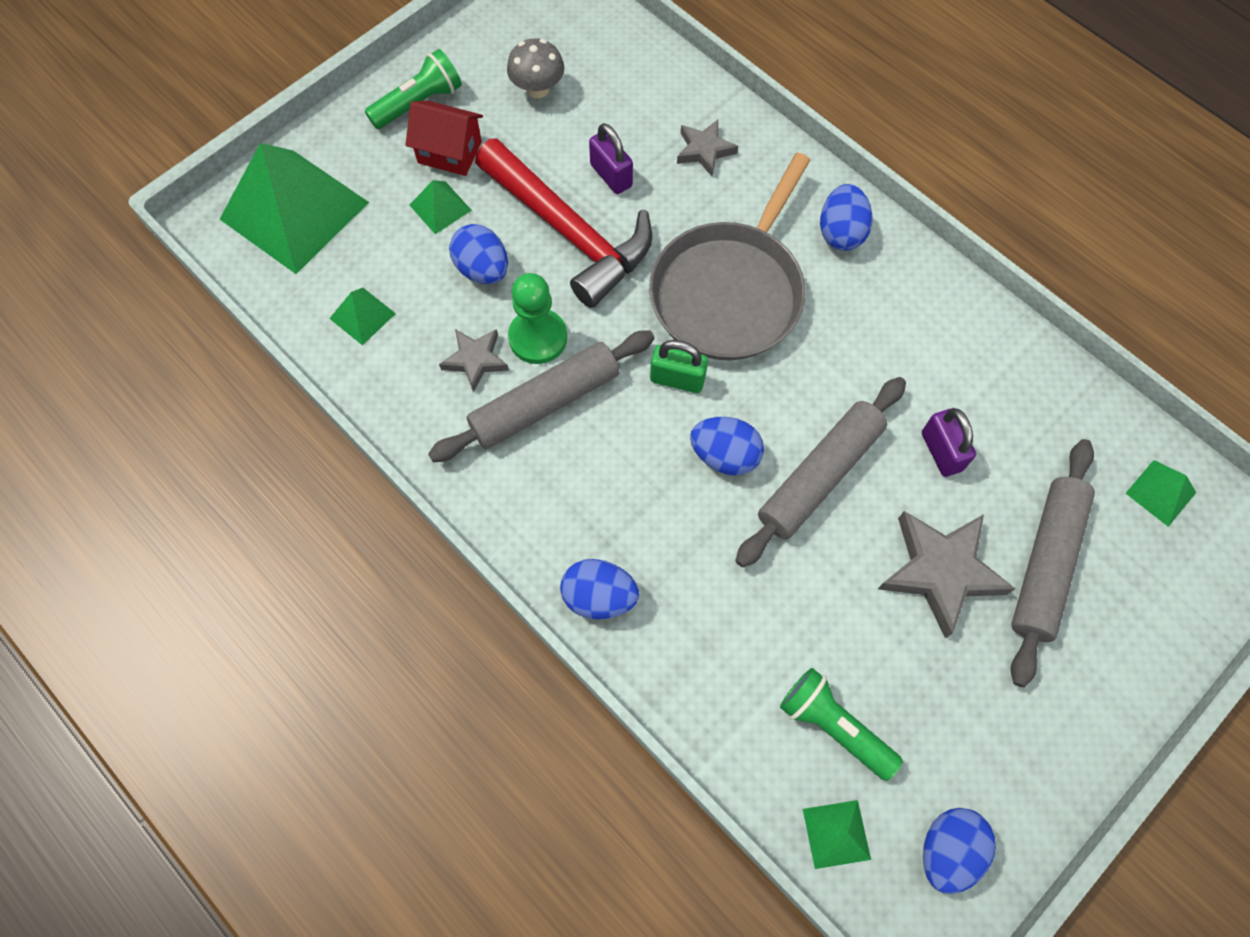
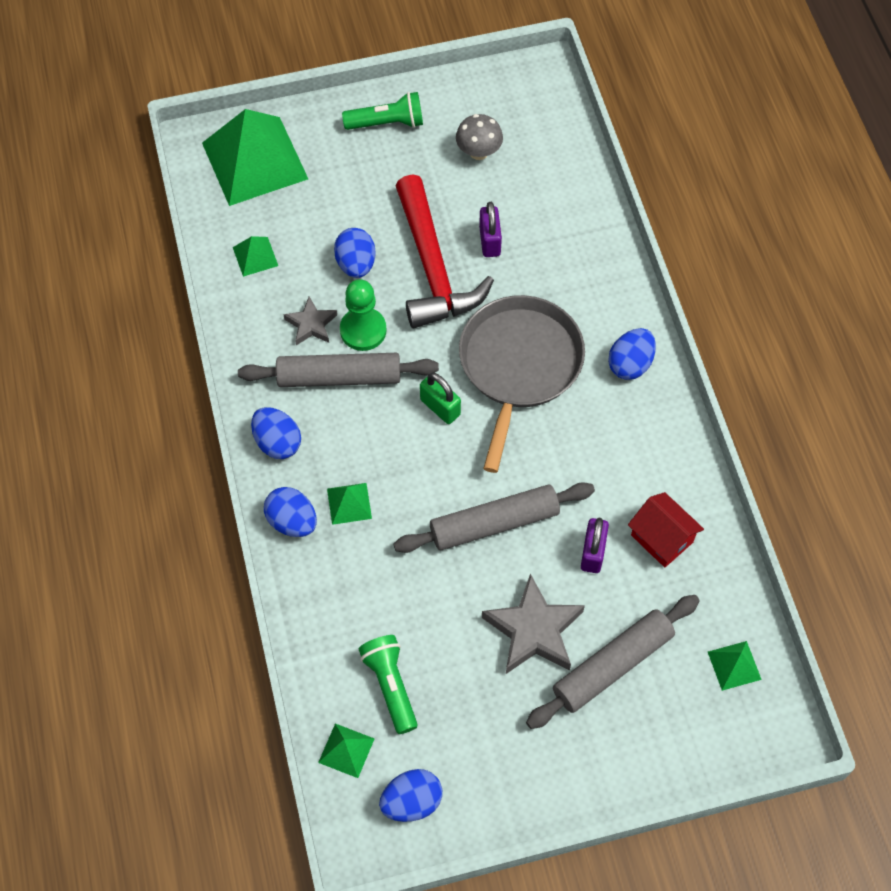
camera: 30 degrees right, 5 degrees down
red house [405,101,483,176] -> red house moved to [628,492,704,567]
green pyramid [410,180,472,234] -> green pyramid moved to [327,483,372,525]
grey pan [649,153,810,360] -> grey pan turned 135 degrees clockwise [459,295,585,473]
grey star [677,120,738,176] -> none
blue egg [690,417,764,476] -> blue egg moved to [251,407,301,459]

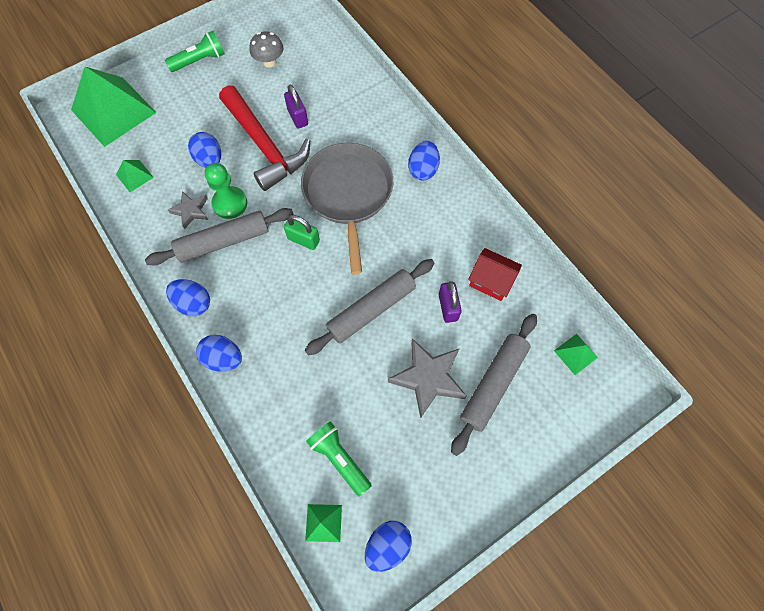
camera: 20 degrees left, 5 degrees up
green pyramid [327,483,372,525] -> none

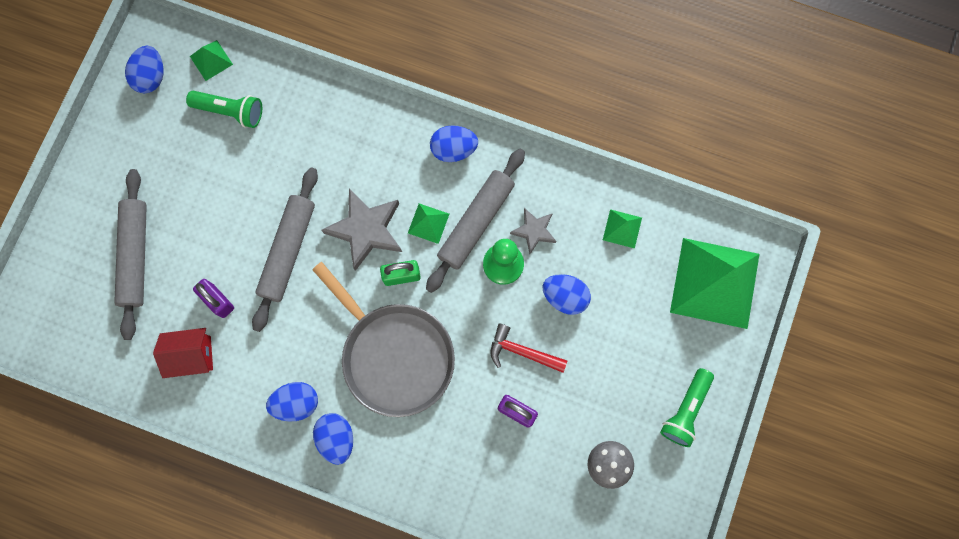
camera: 145 degrees right, 10 degrees up
blue egg [196,335,242,372] -> blue egg moved to [266,382,318,421]
red hammer [219,85,310,191] -> red hammer [491,323,567,373], size x0.51
grey star [388,338,467,418] -> grey star moved to [322,188,402,271]
green pyramid [554,334,598,375] -> green pyramid moved to [408,203,449,244]

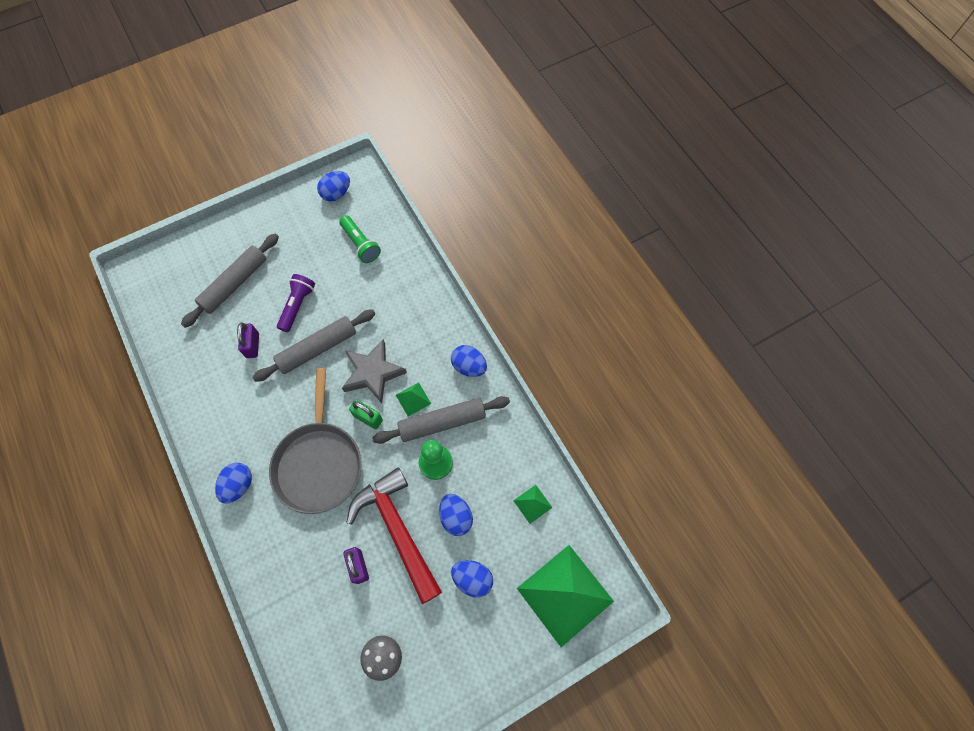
camera: 40 degrees right, 10 degrees down
red house [153,328,213,378] -> none
green pyramid [190,40,233,81] -> none
blue egg [266,382,318,421] -> blue egg moved to [451,560,493,598]
red hammer [491,323,567,373] -> red hammer [346,467,442,604], size x1.97
grey star [510,208,556,254] -> none
green flashlight [660,368,714,447] -> none
none -> purple flashlight [277,274,315,332]

